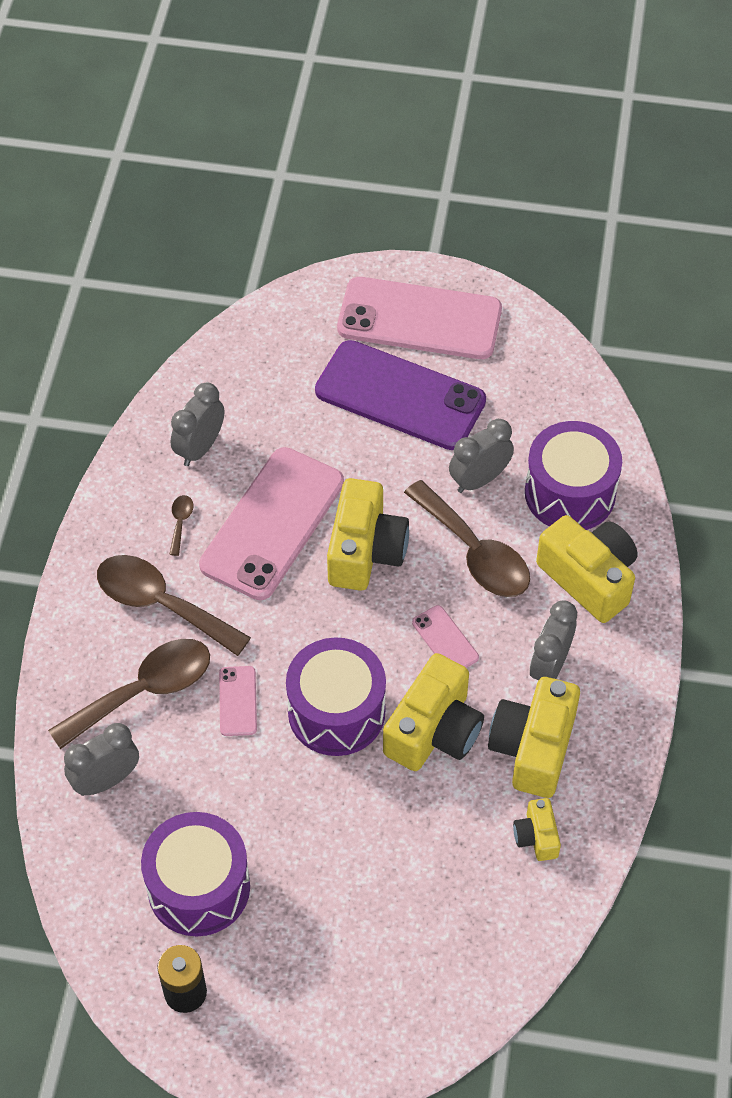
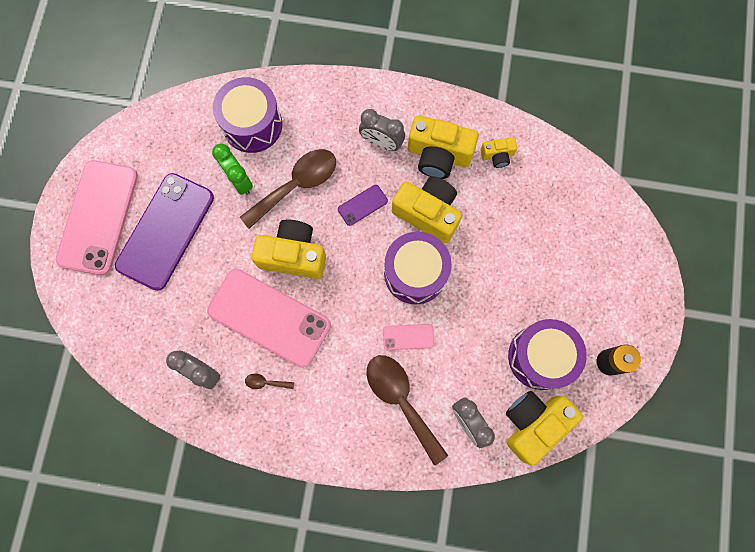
camera: 90 degrees left, 20 degrees up
brown spoon [97,555,251,656] -> none
pink phone [412,605,479,668] -> purple phone [338,185,388,226]
grey clock [449,419,514,493] -> green clock [212,144,253,195]
yellow camera [536,515,638,623] -> yellow camera moved to [506,391,583,466]

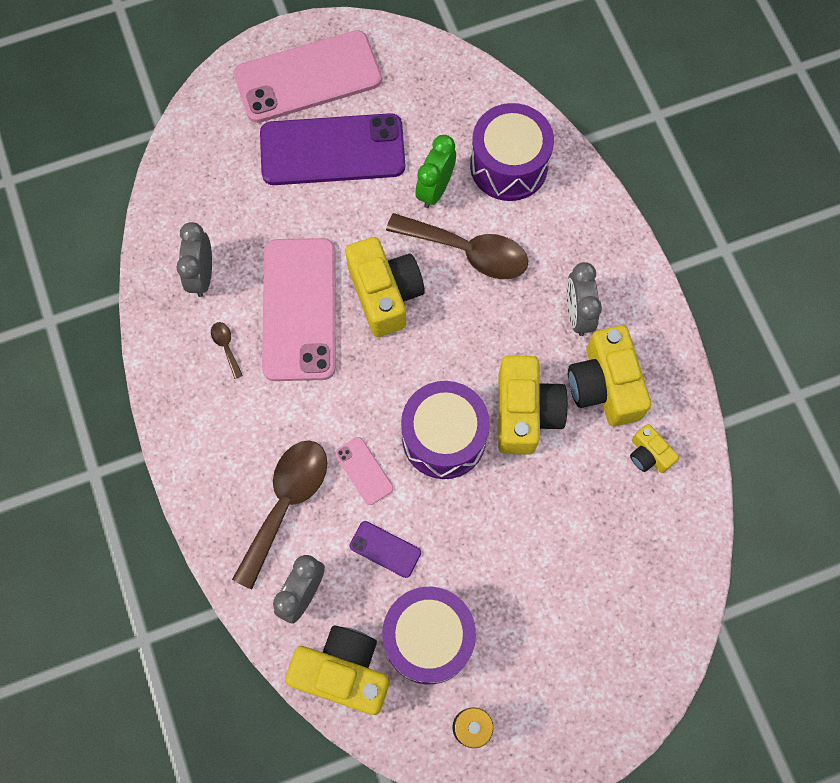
camera: 60 degrees right, 5 degrees down
purple phone [338,185,388,226] -> purple phone moved to [349,521,421,578]

